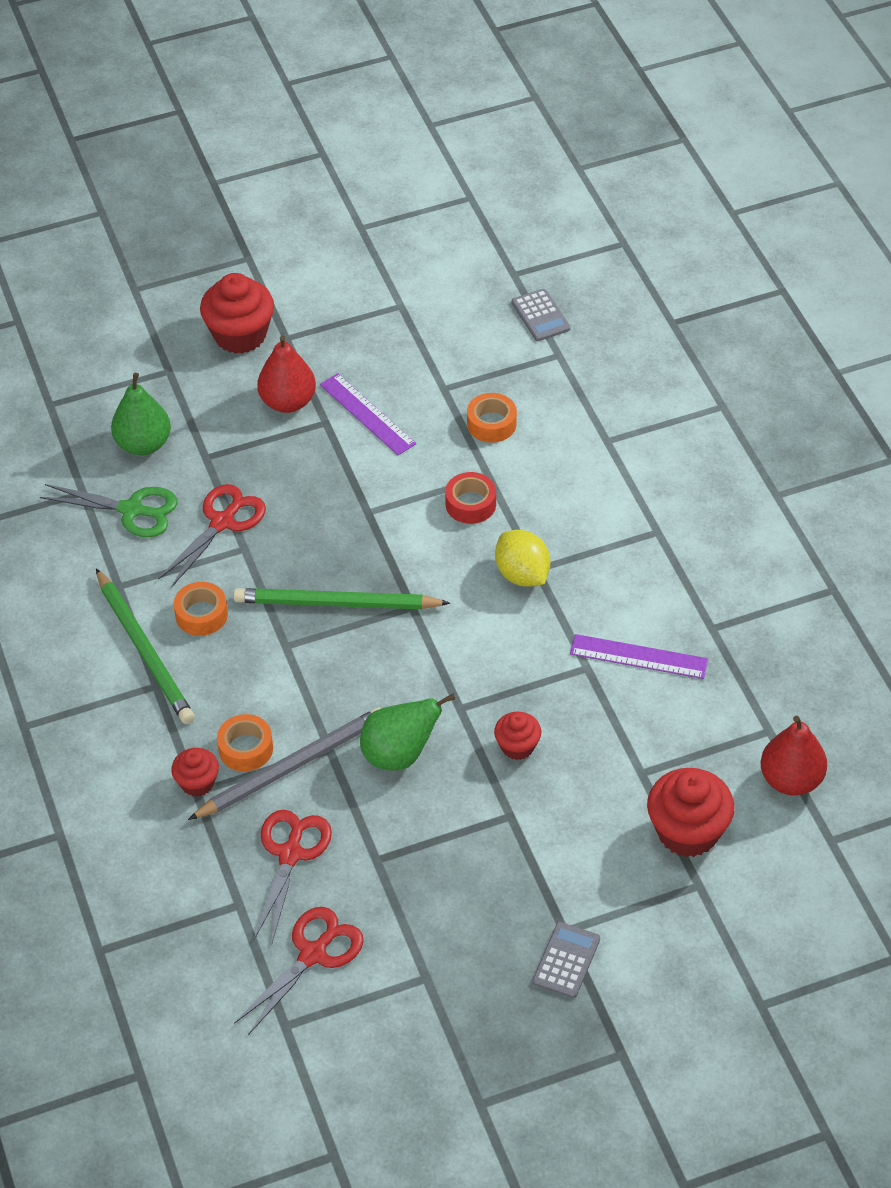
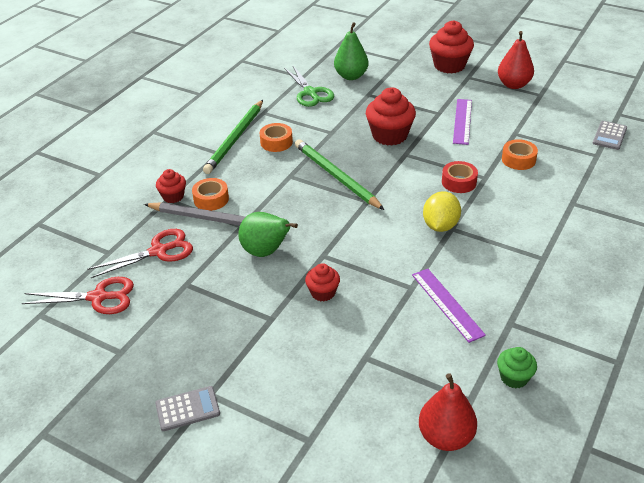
camera: 50 degrees right, 10 degrees down
red scissors [158,484,266,588] -> none
red pear [257,335,316,413] -> red pear moved to [498,31,534,89]
red cupcake [647,768,735,857] -> red cupcake moved to [366,87,416,146]
none -> green cupcake [497,347,537,388]

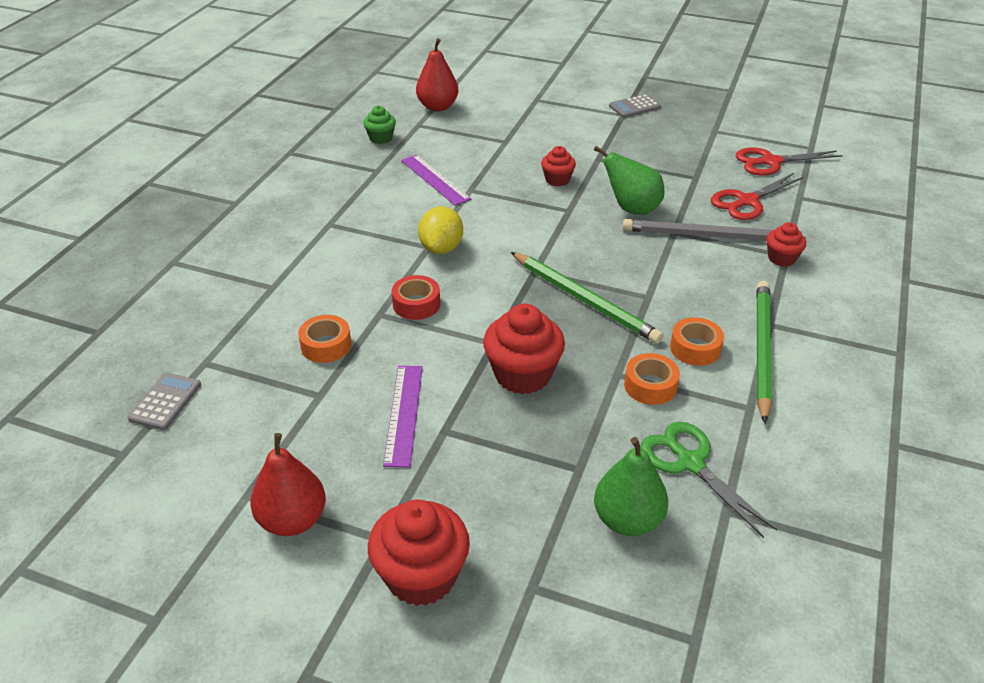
camera: 170 degrees right, 0 degrees up
orange tape [192,178,229,211] -> orange tape moved to [624,353,680,405]

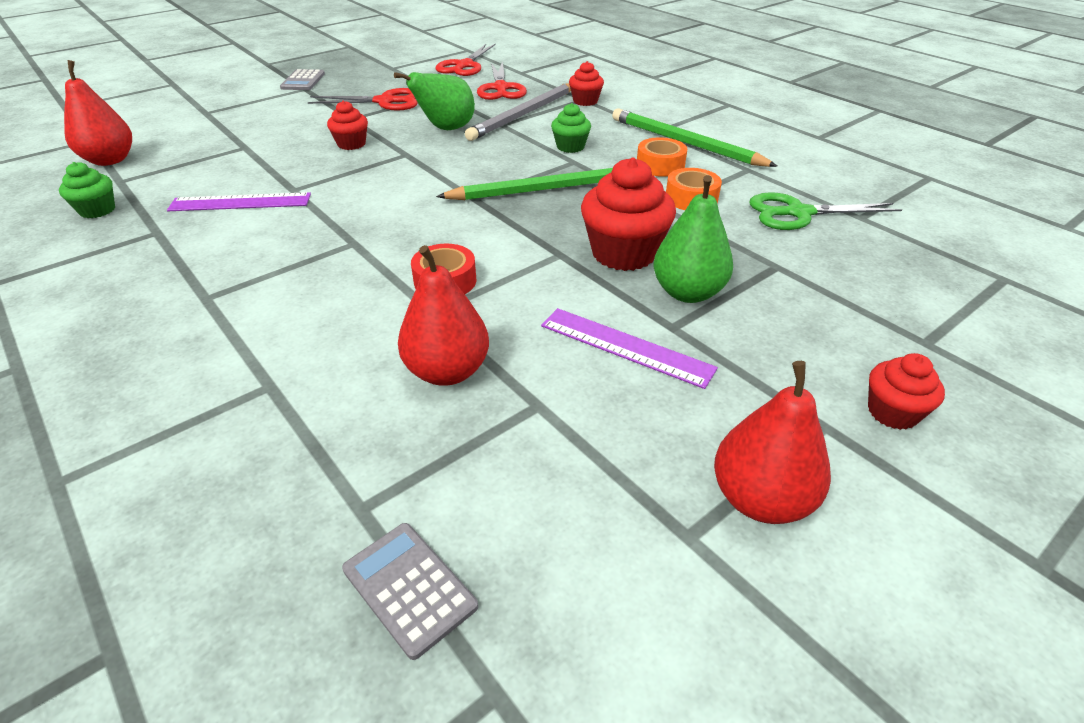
camera: 60 degrees left, 0 degrees up
orange tape [298,315,351,363] -> red pear [398,245,489,386]
red cupcake [368,499,470,606] -> red cupcake [868,353,945,430], size x0.56
yellow lemon [418,206,463,254] -> none
green pear [594,437,668,536] -> green pear moved to [653,175,733,303]
none -> red scissors [308,88,417,111]
none -> green cupcake [551,103,591,153]

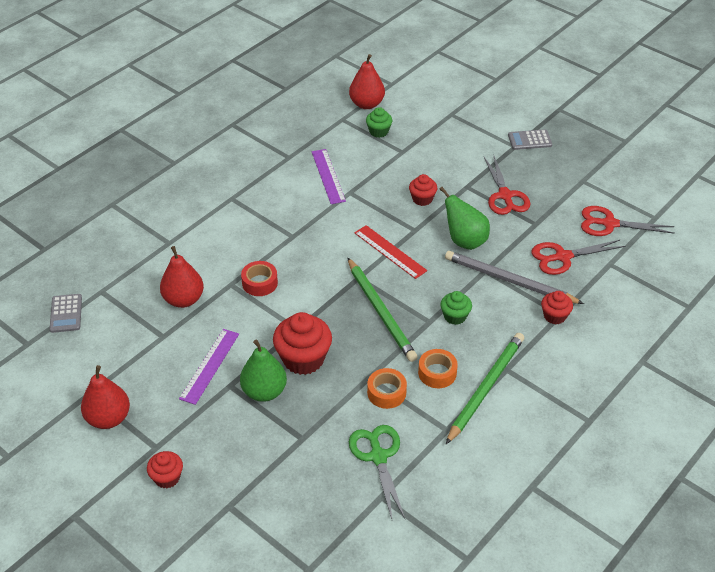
camera: 80 degrees right, 5 degrees up
green cupcake [59,162,115,218] -> green cupcake moved to [366,107,392,138]
grey calculator [342,523,478,660] -> grey calculator turned 135 degrees clockwise [50,294,82,333]
none -> red ruler [355,225,427,279]

